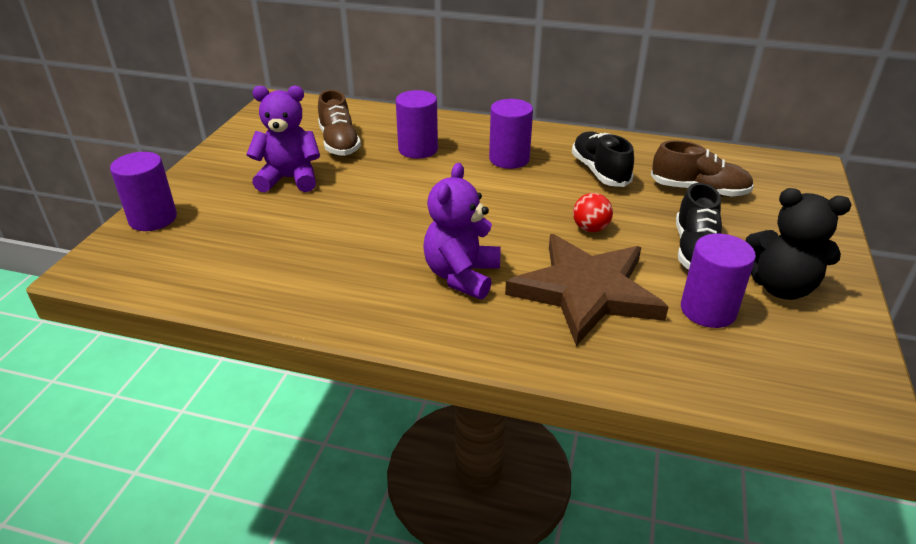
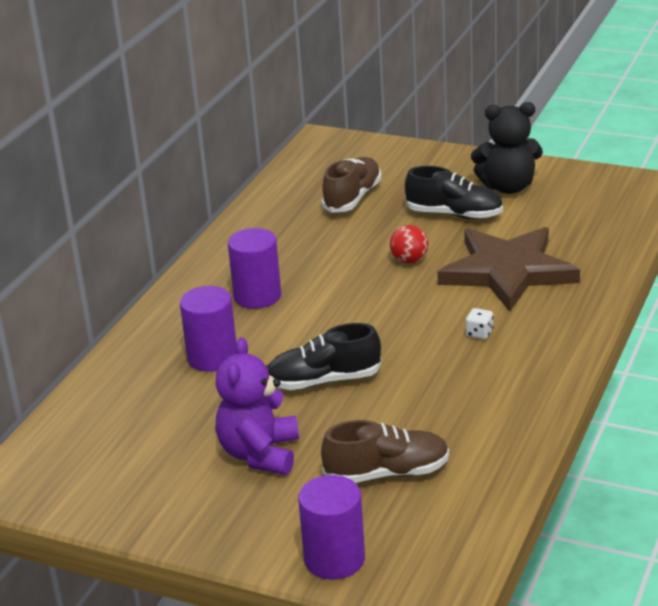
camera: 80 degrees left, 5 degrees down
brown shoe [318,90,361,156] -> brown shoe moved to [321,420,449,483]
purple teddy bear [423,163,500,299] -> white dice [466,308,493,339]
black shoe [572,132,634,187] -> black shoe moved to [269,323,382,390]
purple cylinder [681,234,756,328] -> none
black teddy bear [746,188,851,300] -> black teddy bear turned 60 degrees clockwise [471,102,543,194]

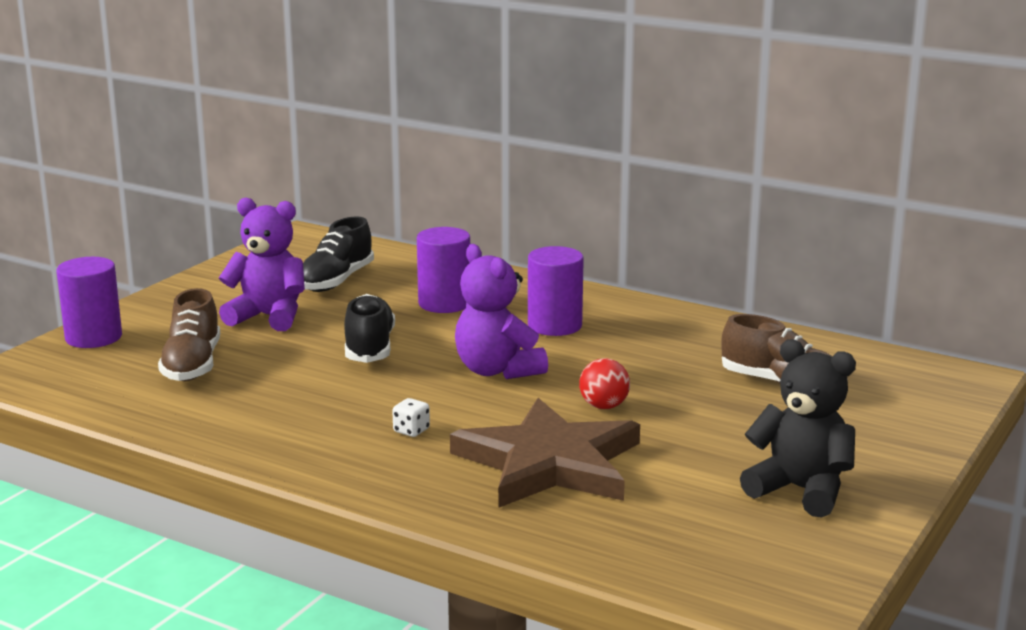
camera: 95 degrees right, 10 degrees down
black shoe [405,166,503,219] -> black shoe moved to [303,216,374,292]
black teddy bear [471,102,543,194] -> black teddy bear turned 120 degrees clockwise [740,339,856,518]
none -> purple teddy bear [455,244,548,379]

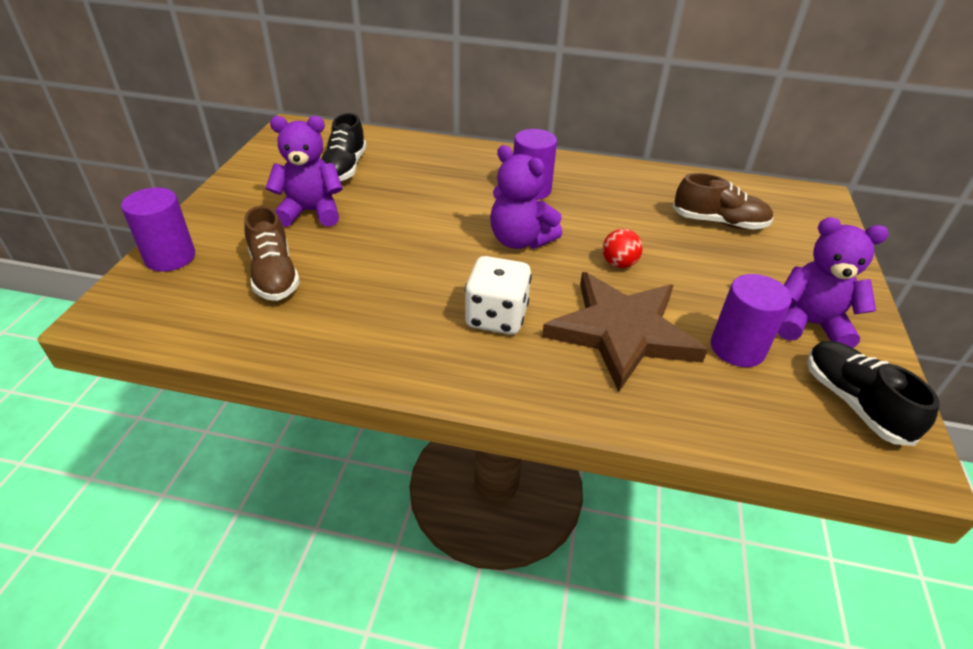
camera: 20 degrees left, 20 degrees up
black shoe [344,294,395,363] -> black shoe moved to [807,341,940,446]
white dice [392,398,430,437] -> white dice [465,256,532,335], size x2.34
purple cylinder [417,227,470,313] -> purple cylinder moved to [711,274,792,367]
black teddy bear [740,339,856,518] -> purple teddy bear [777,217,889,348]

